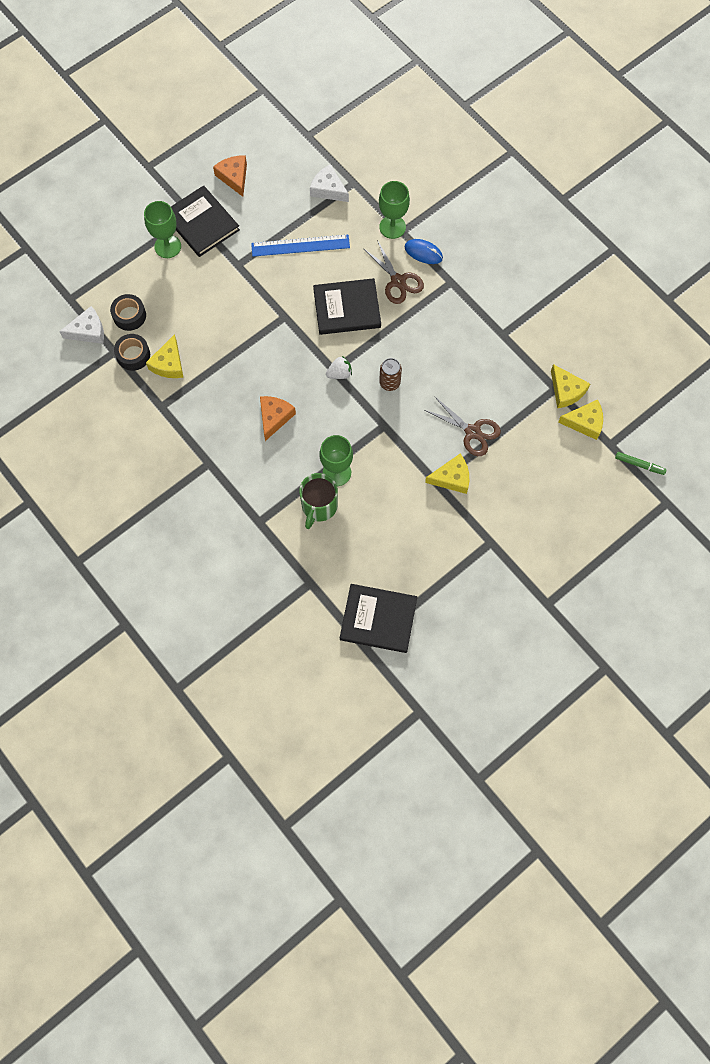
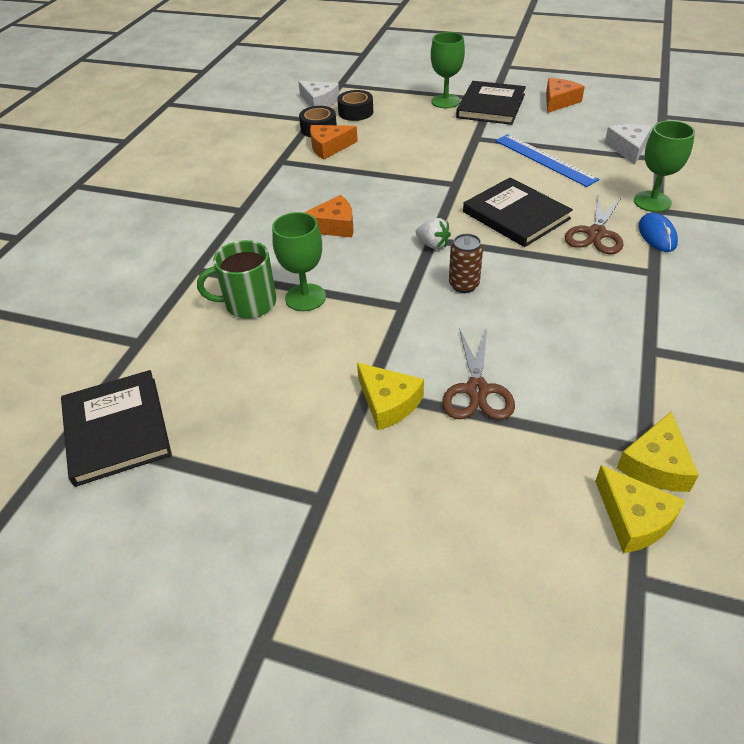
camera: 60 degrees right, 25 degrees down
yellow cheese [146,334,183,378] -> orange cheese [310,125,358,160]
green marker [615,452,666,475] -> none

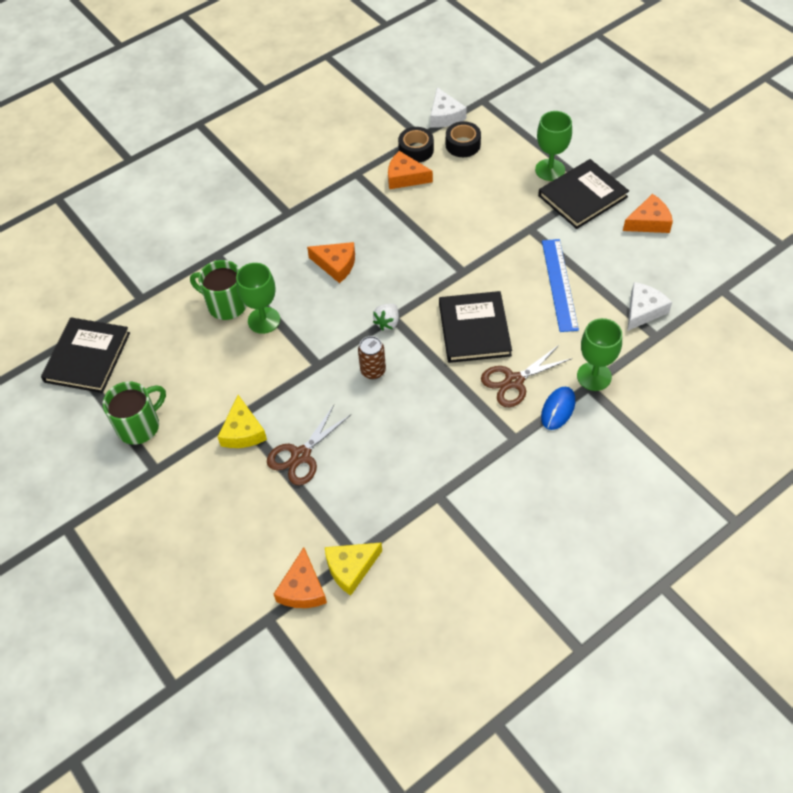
camera: 35 degrees right, 10 degrees up
white strawberry [416,218,451,249] -> white strawberry turned 45 degrees clockwise [373,303,399,331]
yellow cheese [595,465,685,553] -> orange cheese [274,547,327,608]
none -> green mug [103,382,166,445]

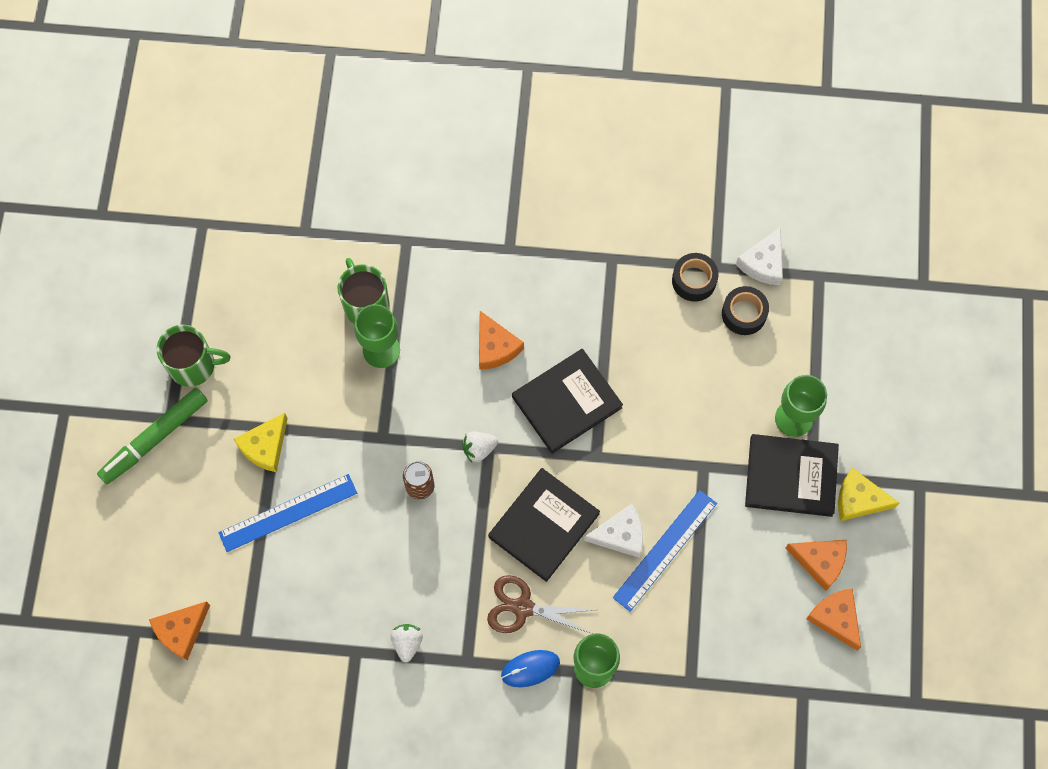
camera: 40 degrees right, 15 degrees up
black book [41,318,130,393] -> black book moved to [512,349,623,454]
brown scissors [267,405,351,486] -> blue ruler [218,474,357,552]
yellow cheese [325,543,382,596] -> yellow cheese moved to [838,468,899,521]
orange cheese [388,151,433,189] -> orange cheese moved to [806,589,861,651]
white cheese [627,282,672,331] -> white cheese moved to [584,504,643,558]
none -> green marker [97,388,208,484]
none -> white strawberry [391,624,423,662]

